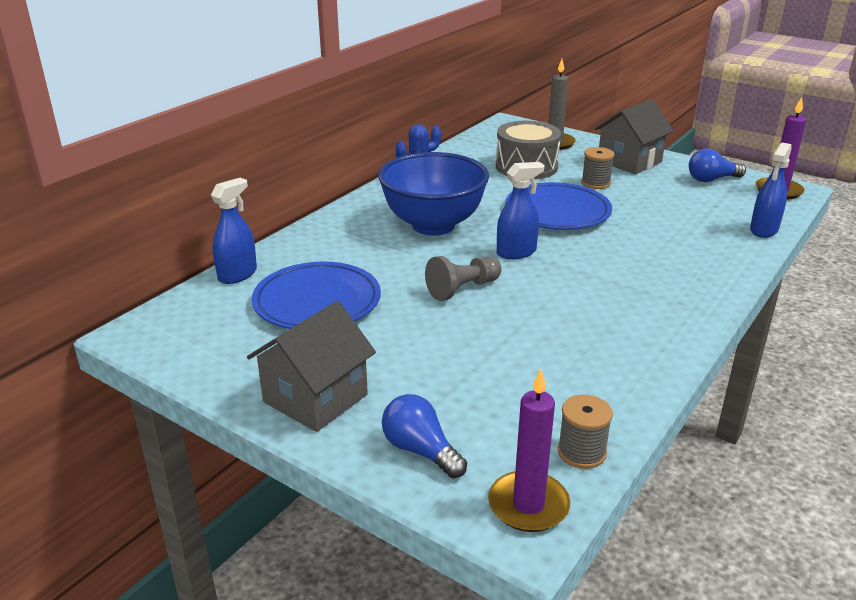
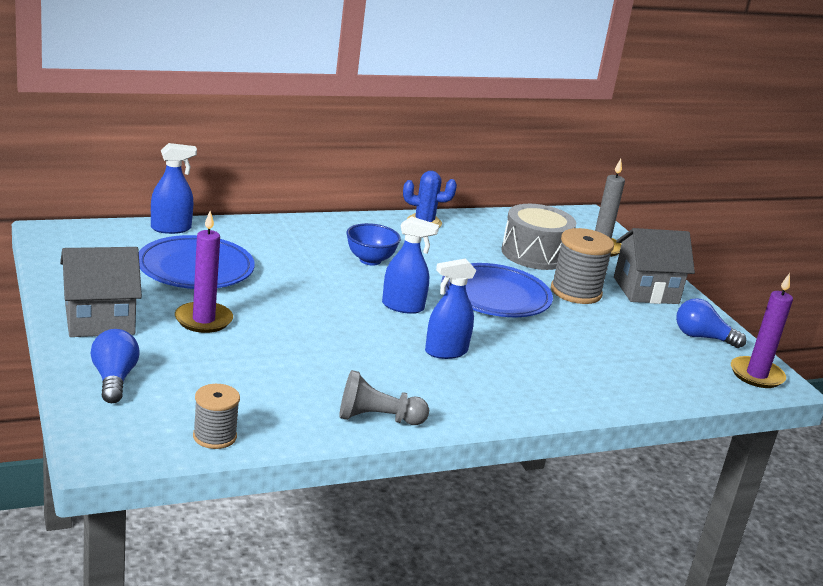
camera: 30 degrees right, 5 degrees down
blue bowl [378,152,489,236] -> blue bowl [346,223,401,265], size x0.50
grey pawn [425,256,501,301] -> grey pawn moved to [339,370,429,425]
purple candle [488,369,570,532] -> purple candle moved to [175,211,233,333]
grey spool [581,147,615,189] -> grey spool [551,228,614,304], size x1.62
blue spray bottle [750,143,791,238] -> blue spray bottle moved to [425,258,476,359]

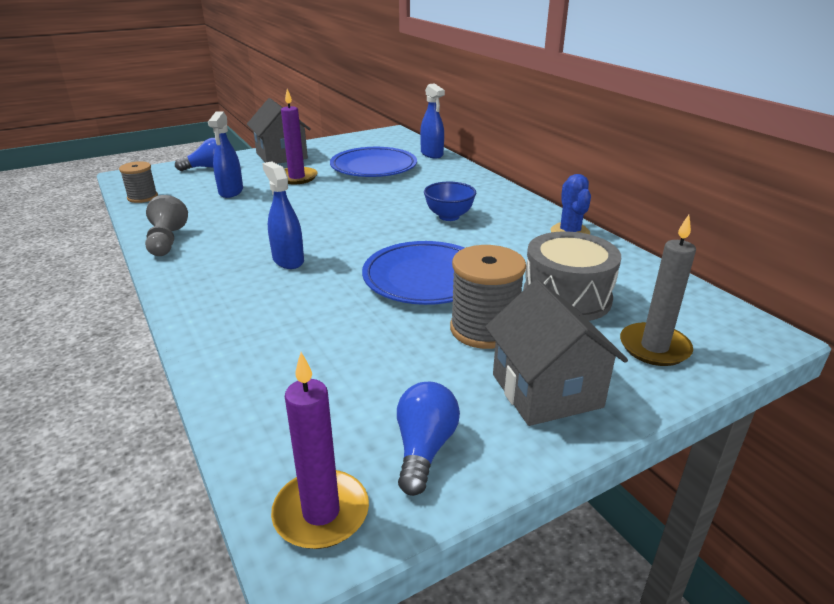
camera: 85 degrees right, 5 degrees up
blue spray bottle [382,216,439,314] -> blue spray bottle moved to [208,111,243,198]

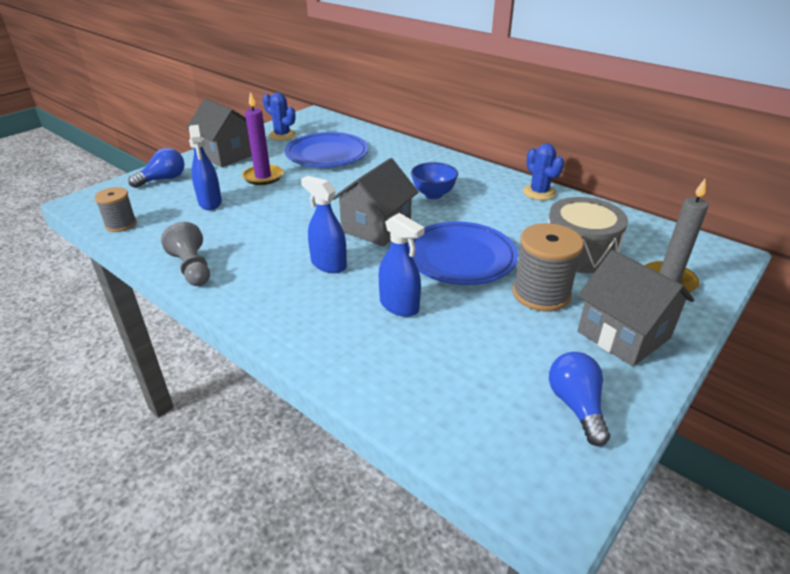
camera: 20 degrees left, 5 degrees up
purple candle [271,352,369,549] -> none
blue spray bottle [420,83,445,158] -> blue spray bottle moved to [379,213,425,317]
none -> blue cactus [262,93,296,141]
none -> grey house [332,158,419,247]

